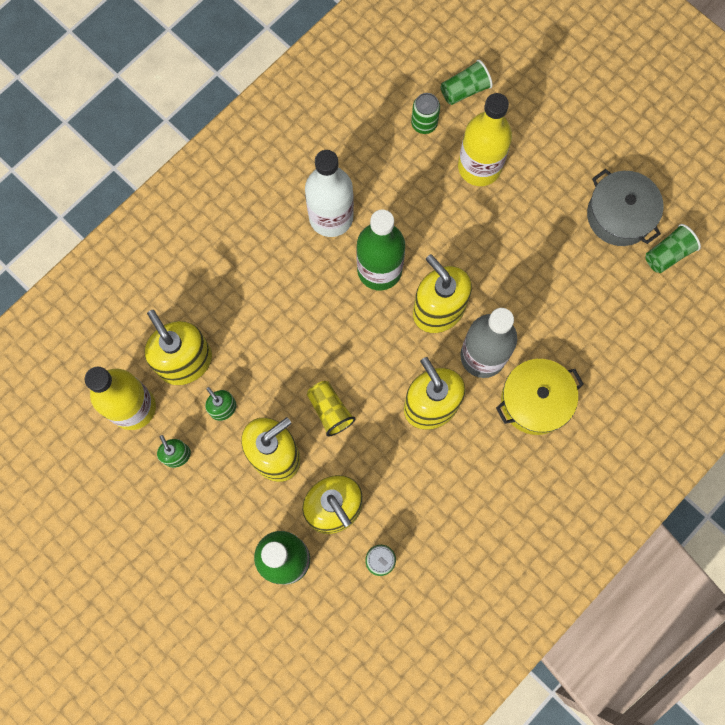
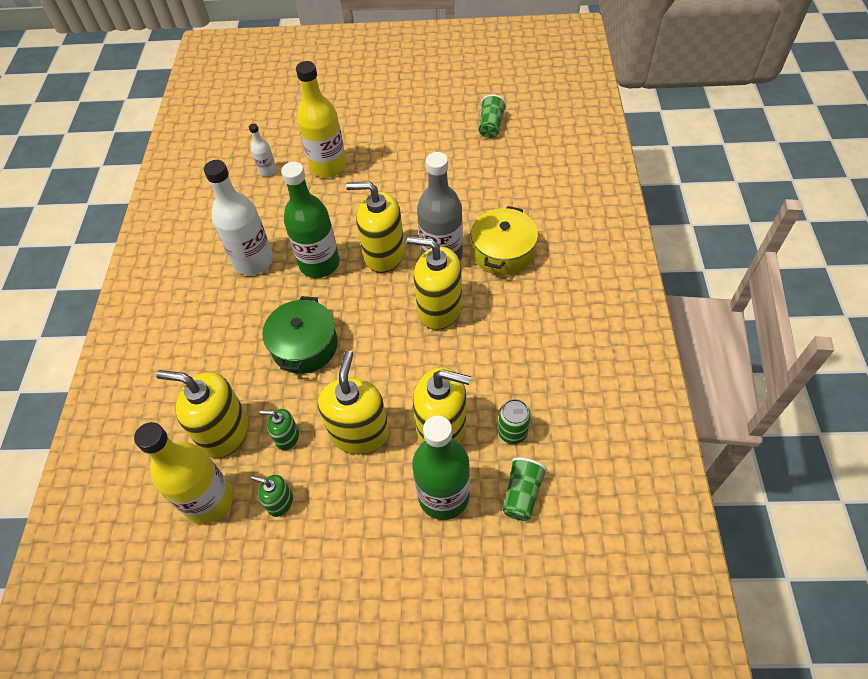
camera: 40 degrees left, 20 degrees down
yellow cup [307,381,355,436] -> none
green can [411,93,440,134] -> white bottle [249,124,277,177]
green cup [440,60,493,105] -> green cup moved to [502,457,547,521]
grey pot [587,169,663,246] -> none
none -> green pot [262,296,338,374]

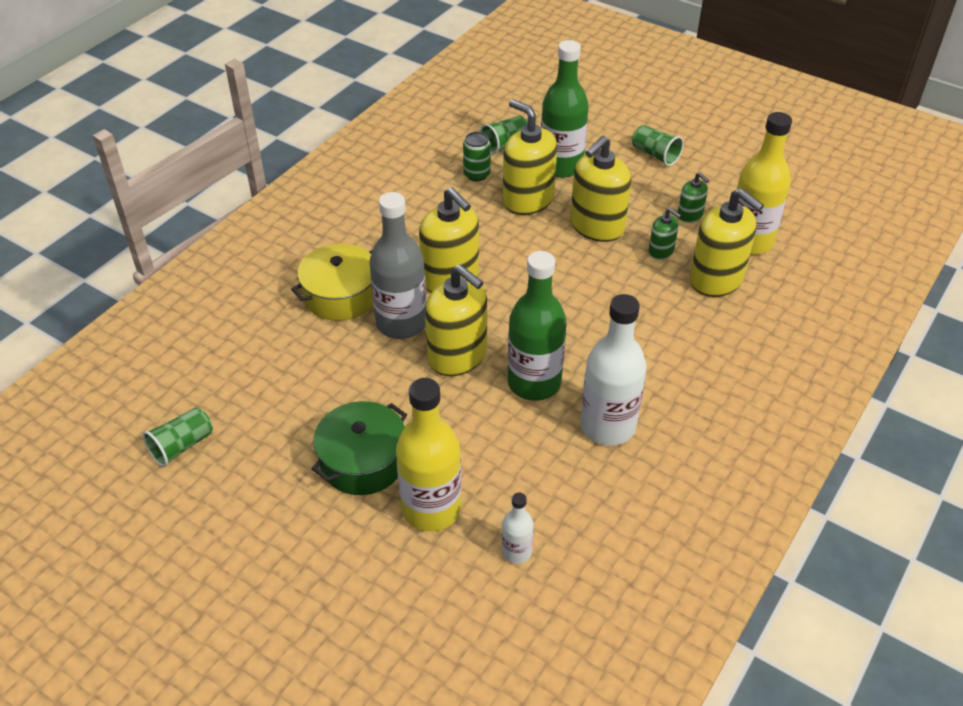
camera: 150 degrees left, 10 degrees down
green pot [262,296,338,374] -> green pot moved to [312,401,407,495]
none -> green cup [632,125,684,166]

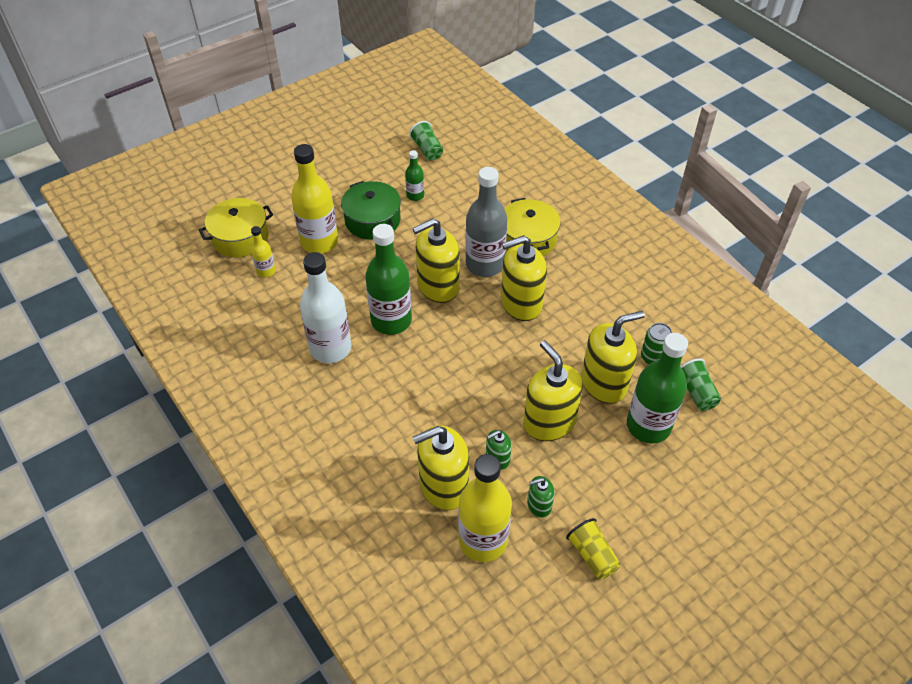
camera: 110 degrees right, 5 degrees up
white bottle [502,493,534,564] -> yellow bottle [251,226,276,278]
green cup [632,125,684,166] -> none
none -> yellow pot [199,198,273,257]
none -> green bottle [405,150,424,201]
none -> yellow cup [566,518,620,579]

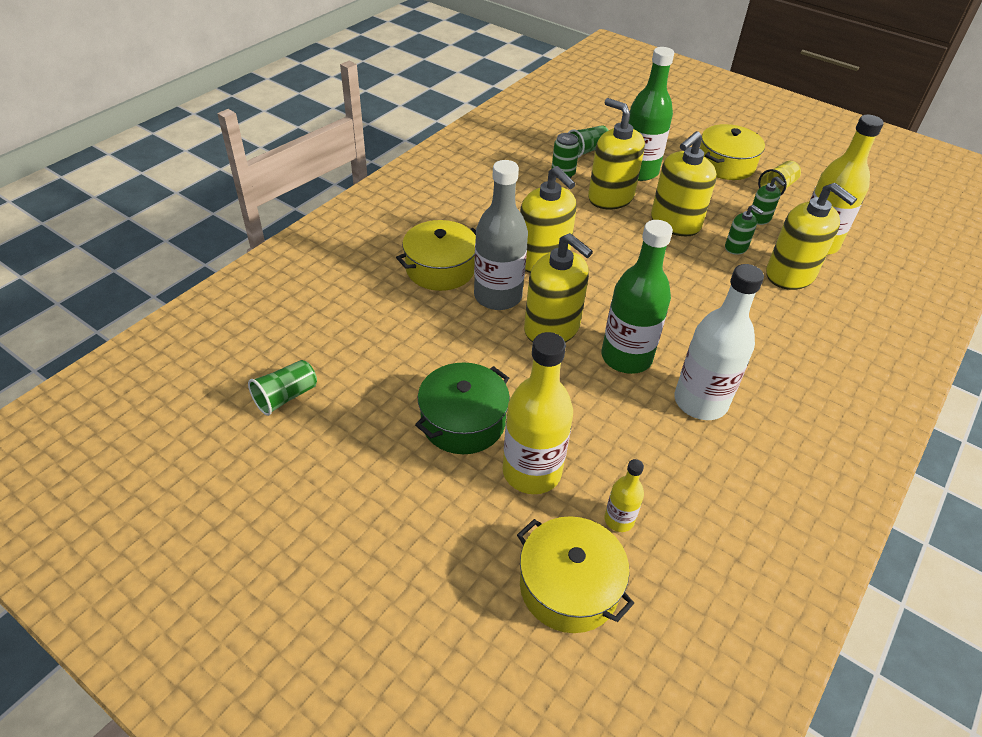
camera: 110 degrees left, 5 degrees down
green bottle [405,150,424,201] -> none
none -> yellow pot [700,124,765,180]

